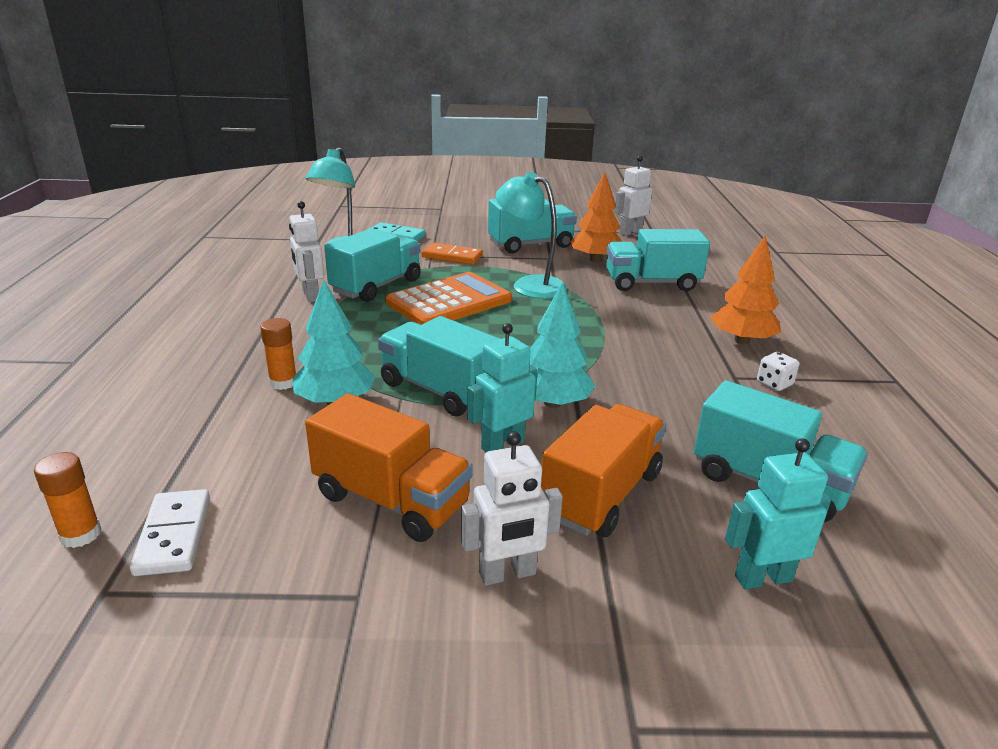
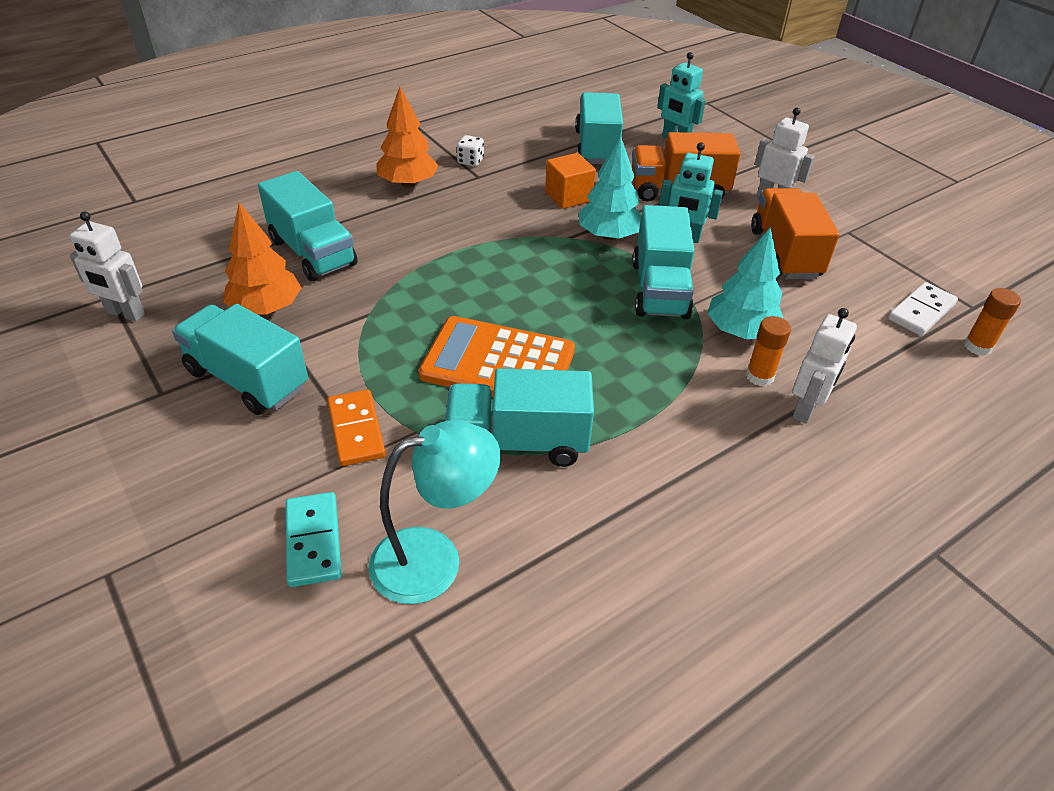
camera: 125 degrees left, 15 degrees up
white robot [289,201,324,302] -> white robot moved to [792,308,857,424]
turquoise lamp [496,172,567,299] -> none
none -> orange cube [545,153,596,209]

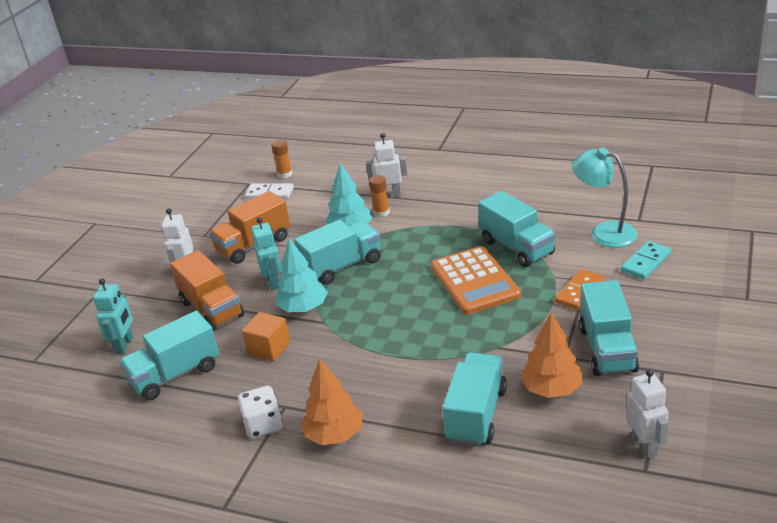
camera: 120 degrees left, 10 degrees down
white dice [457,135,484,167] -> white dice [238,386,283,438], size x1.56

